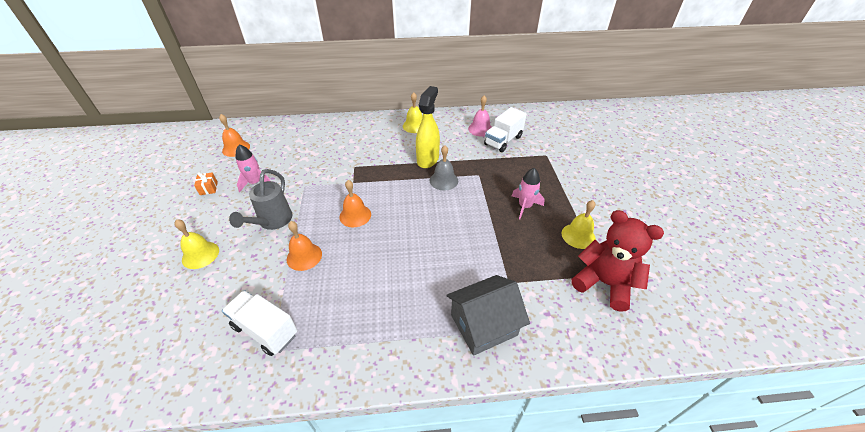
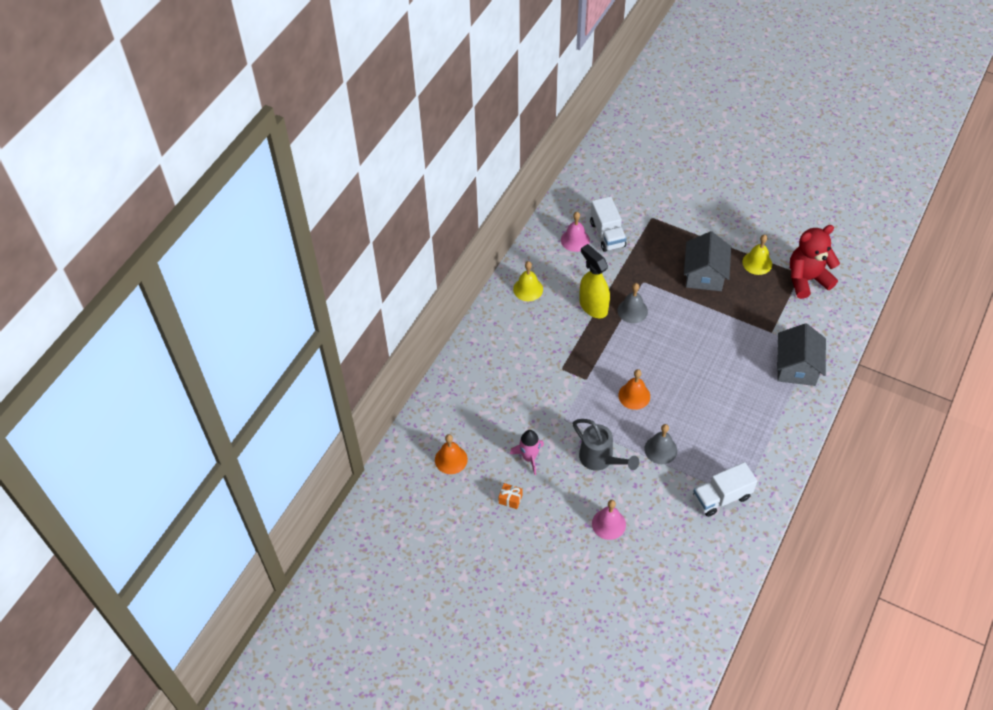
camera: 55 degrees left, 10 degrees up
yellow bell [174,219,219,269] -> pink bell [592,500,626,540]
orange bell [287,221,322,271] -> grey bell [644,424,677,464]
pink rocket [512,168,545,219] -> grey house [684,231,731,291]

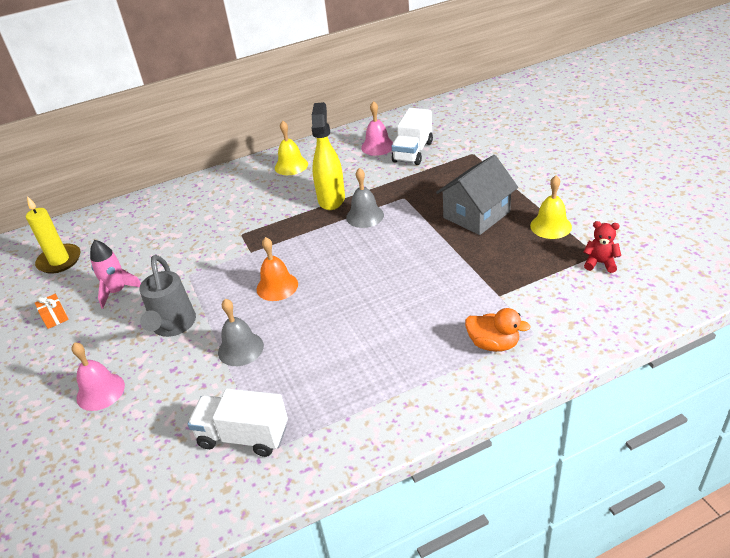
camera: 40 degrees right, 15 degrees down
orange bell [435,434,468,474] -> yellow candle [26,196,81,274]
grey house [777,323,826,386] -> orange duck [465,308,531,352]
red teddy bear [790,225,840,299] -> red teddy bear [584,221,621,273], size x0.47

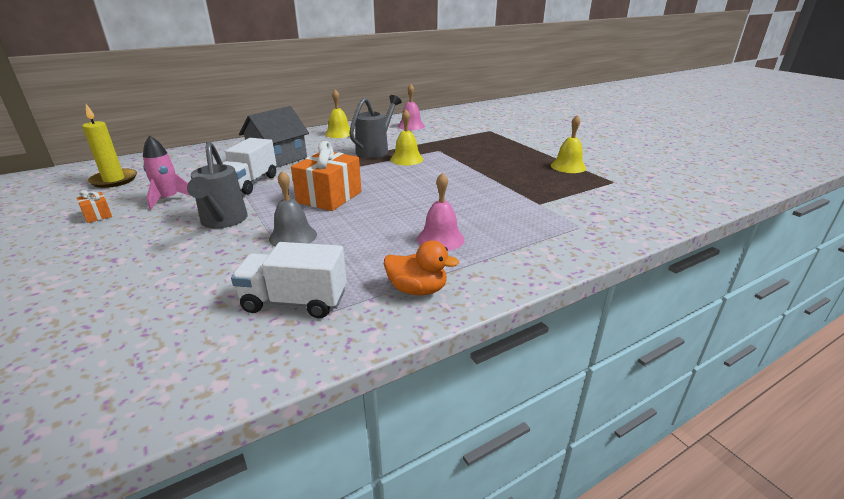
camera: 10 degrees left, 10 degrees down
pink bell [71,342,125,411] -> pink bell moved to [417,172,464,251]
orange bell [256,237,298,301] -> orange gift [291,141,361,211]
yellow spray bottle [311,102,345,210] -> grey watering can [349,95,402,158]
grey bell [346,168,384,228] -> yellow bell [390,110,423,165]
white truck [391,108,433,165] -> white truck moved to [223,138,276,195]
grey house [436,155,518,235] -> grey house moved to [239,106,309,168]
orange duck [465,308,531,352] -> orange duck moved to [384,241,459,295]
red teddy bear [584,221,621,273] -> none

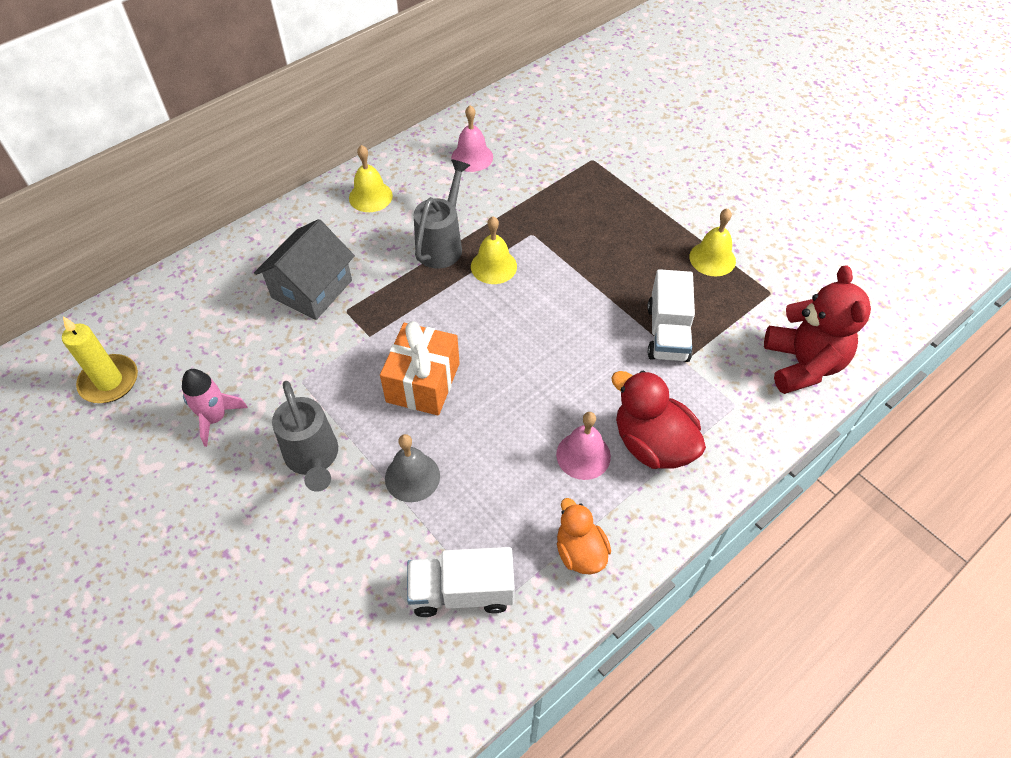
camera: 10 degrees left, 25 degrees up
orange gift [77,190,112,223] -> none
white truck [223,138,276,195] -> white truck moved to [647,269,695,362]
orange duck [384,241,459,295] -> orange duck turned 120 degrees counterclockwise [557,498,611,574]
none -> red duck [611,371,706,469]
none -> red teddy bear [764,265,871,394]

